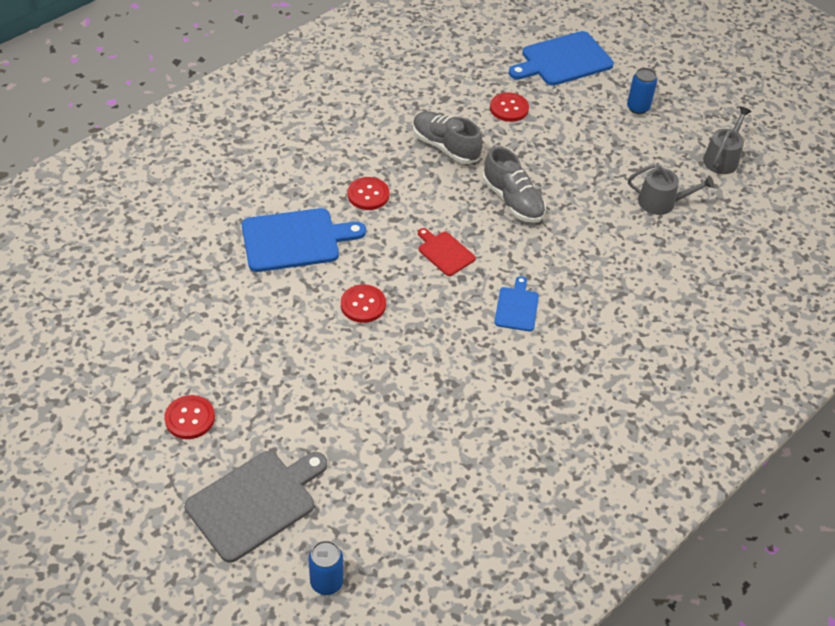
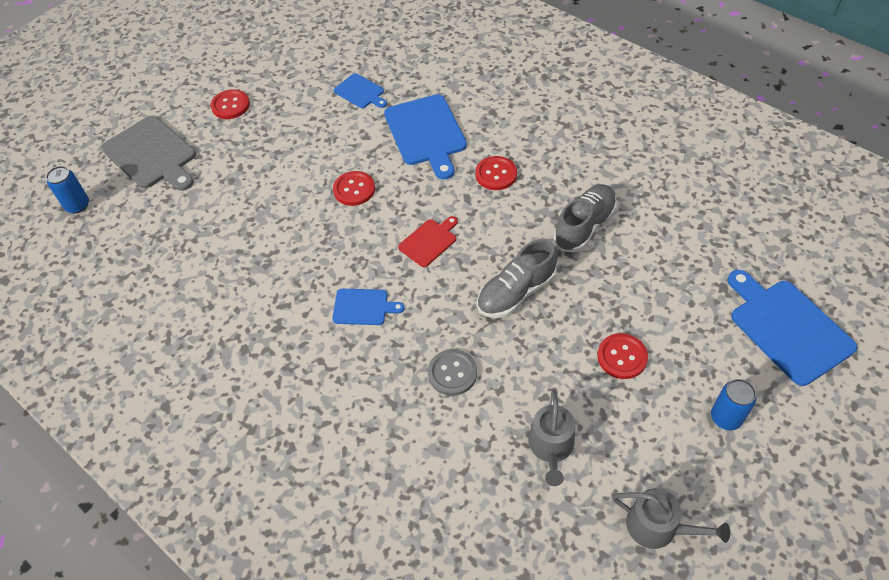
camera: 90 degrees right, 5 degrees up
red button [490,92,529,122] -> red button moved to [597,333,648,379]
none -> blue cutting board [334,73,387,108]
none -> grey button [428,349,477,396]

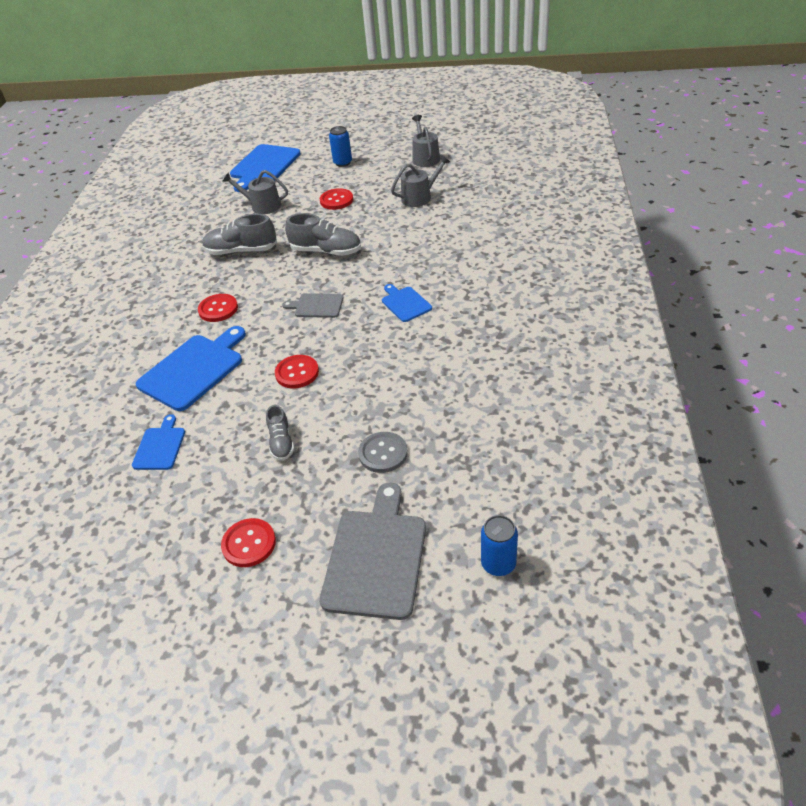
camera: 125 degrees left, 10 degrees down
red cutting board [398,216,458,267] -> grey cutting board [282,293,343,318]
grey button [428,349,477,396] -> grey button moved to [358,432,408,473]
none -> grey watering can [223,170,288,214]
none -> grey shoe [266,405,295,461]

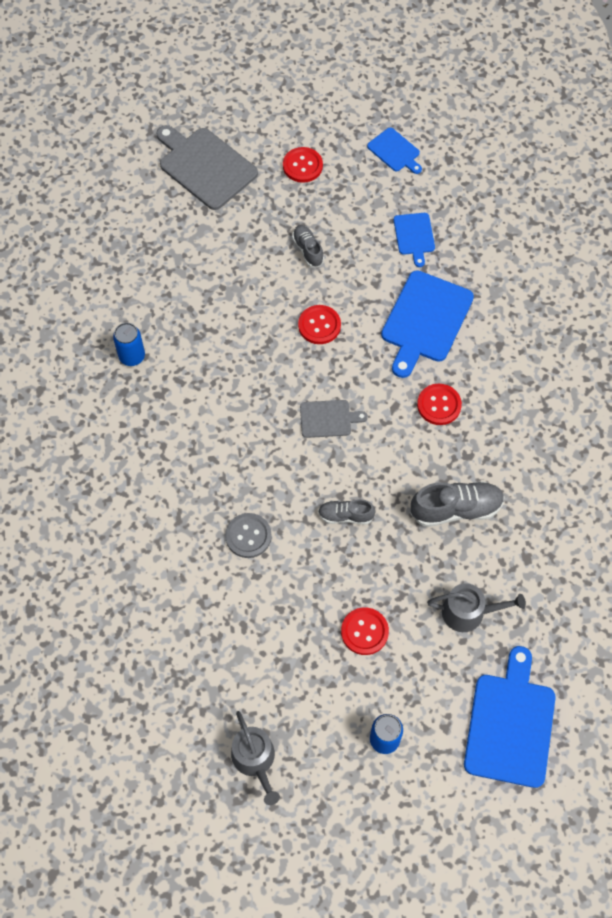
camera: 165 degrees right, 20 degrees up
grey shoe [285,213,361,256] -> grey shoe [318,499,376,524], size x0.59
grey cutting board [320,482,426,620] -> grey cutting board turned 135 degrees clockwise [156,125,258,210]
grey button [358,432,408,473] -> grey button moved to [225,513,272,558]
blue cutting board [382,284,432,322] -> blue cutting board moved to [367,128,422,174]
grey watering can [391,155,450,207] -> none
blue can [481,515,518,576] -> blue can moved to [113,323,145,366]

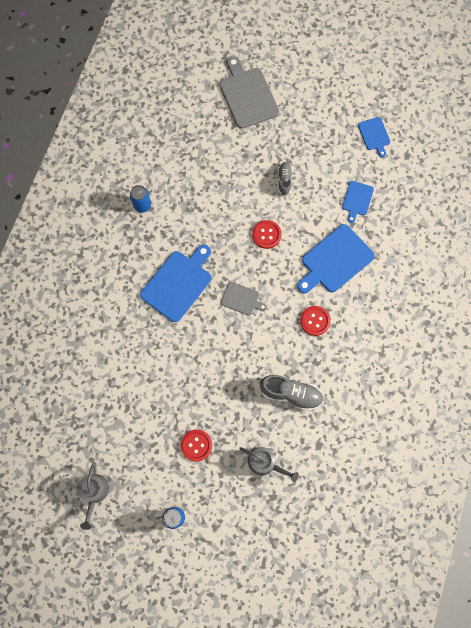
camera: 25 degrees right, 10 degrees up
grey button [225,513,272,558] -> none
red button [283,147,323,183] -> none
grey shoe [318,499,376,524] -> none
blue cutting board [464,646,555,788] -> blue cutting board moved to [140,244,211,322]

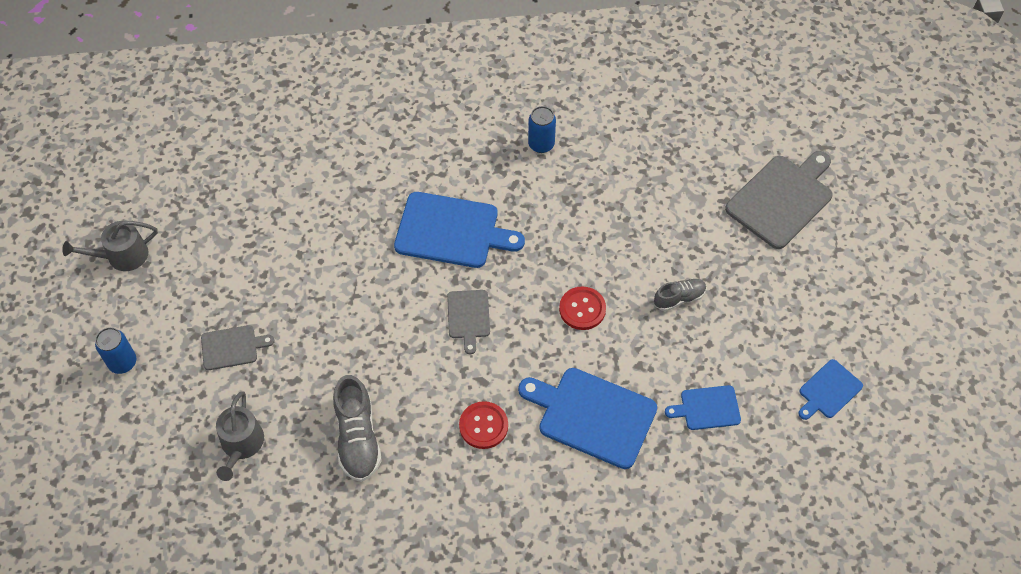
camera: 65 degrees right, 15 degrees down
red button [181,429,212,462] -> grey cutting board [201,325,275,370]

